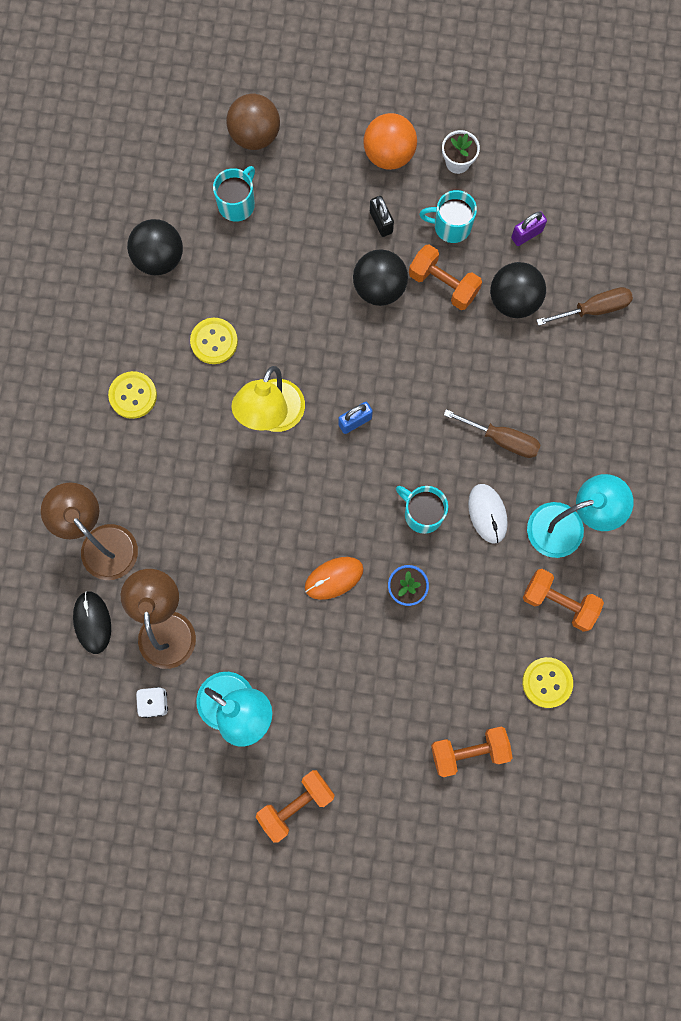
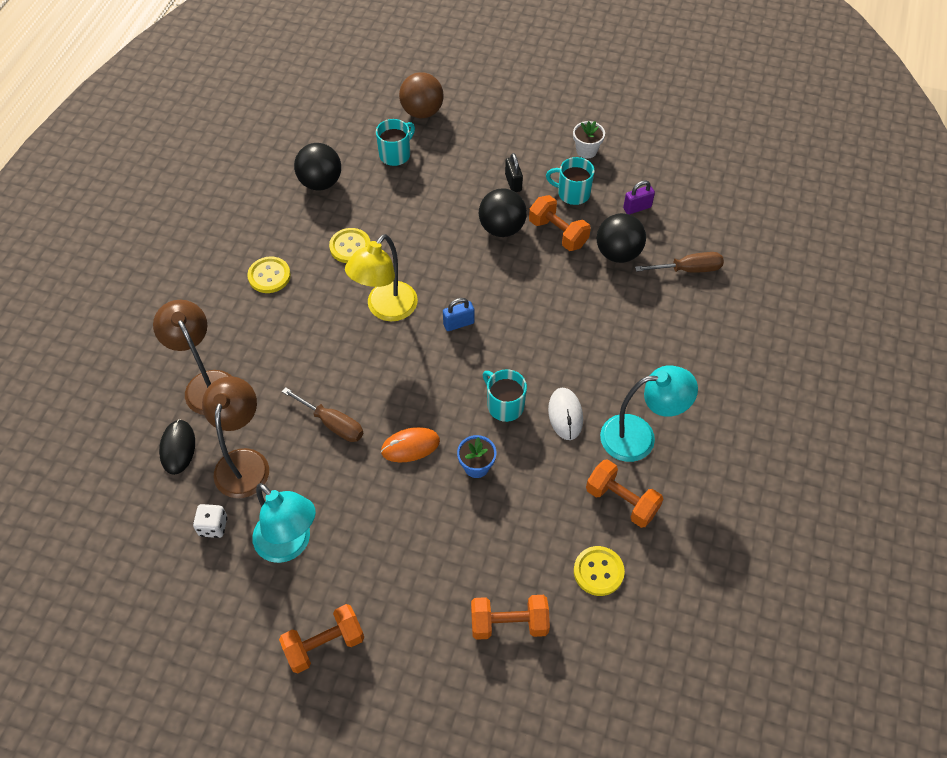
camera: 10 degrees right, 20 degrees down
orange ball [364,113,417,170] -> none
brown screwdriver [444,409,541,458] -> brown screwdriver moved to [282,387,363,442]

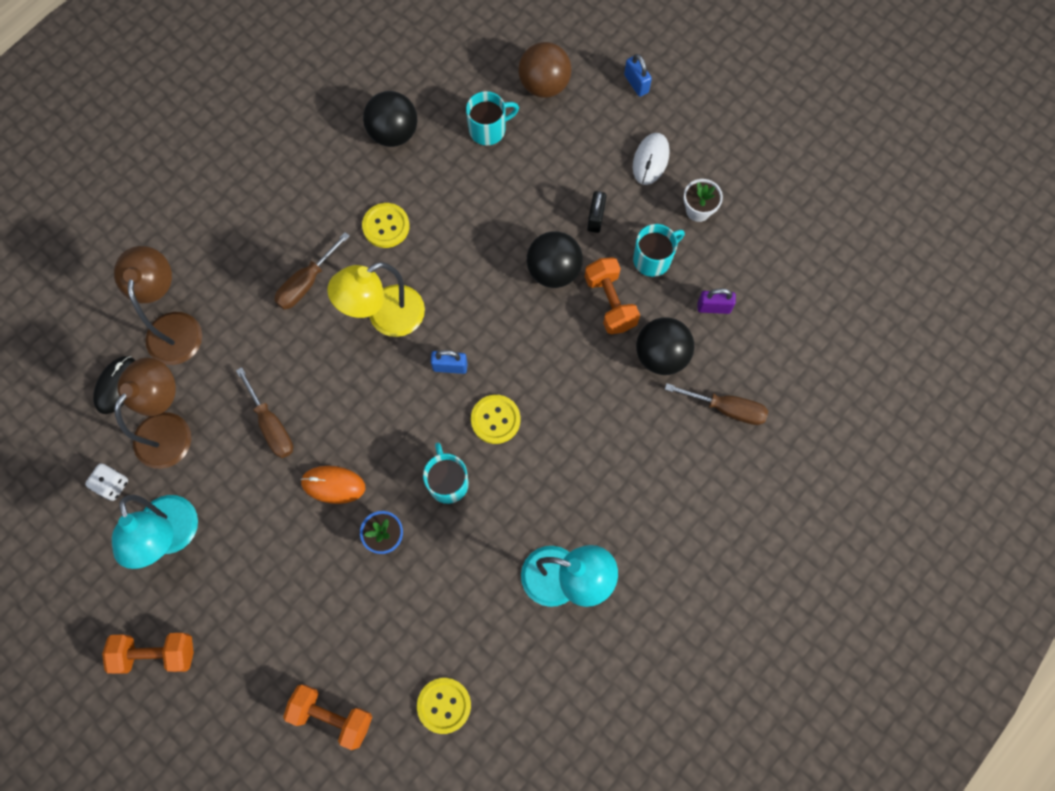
camera: 25 degrees right, 15 degrees up
yellow button [247,256,291,293] -> yellow button moved to [471,395,520,444]
turquoise mug [546,157,595,205] -> turquoise mug turned 105 degrees clockwise [633,224,685,277]
white mouse [548,388,583,440] -> white mouse moved to [633,133,670,185]
orange dumbbell [586,459,663,528] -> none
none -> brown screwdriver [274,232,350,309]
none -> blue padlock [624,54,652,97]

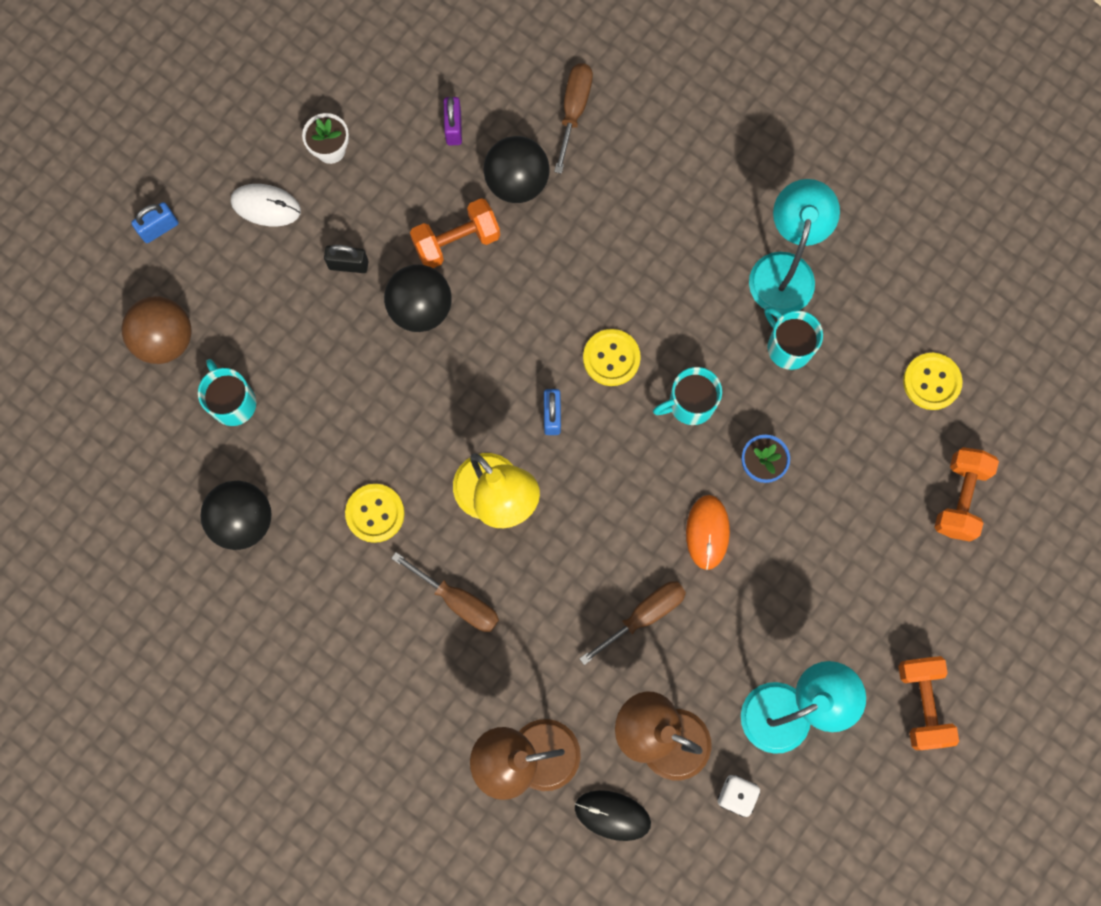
camera: 95 degrees left, 5 degrees up
turquoise mug [633,224,685,277] -> turquoise mug moved to [765,306,823,370]

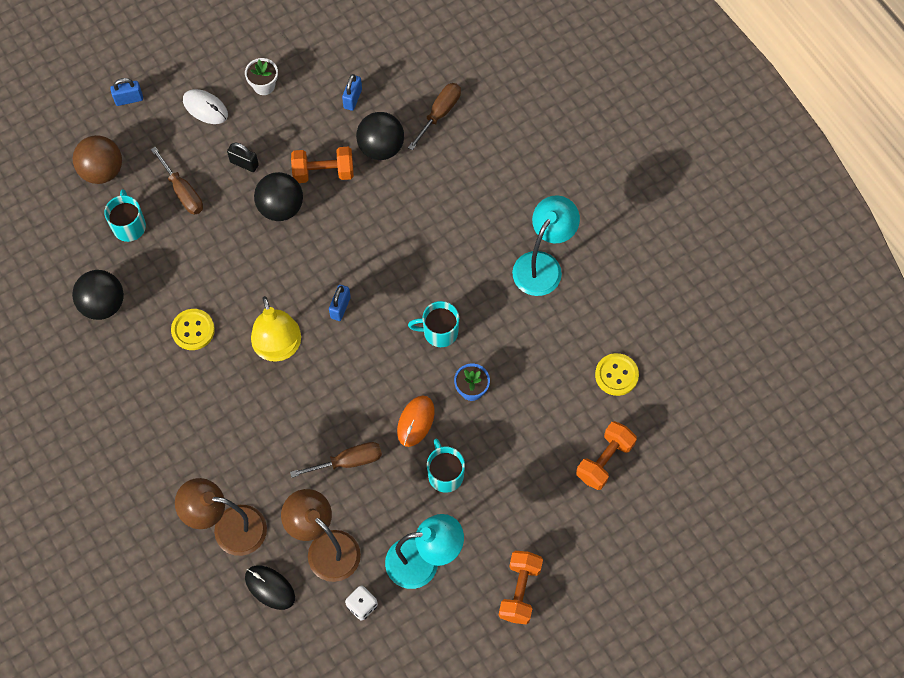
camera: 20 degrees right, 10 degrees down
brown screwdriver [391,552,499,632] -> brown screwdriver moved to [151,147,203,215]
purple padlock [444,97,462,145] -> blue padlock [342,74,362,111]
yellow button [583,329,641,386] -> none
turquoise mug [765,306,823,370] -> turquoise mug moved to [427,439,465,493]

